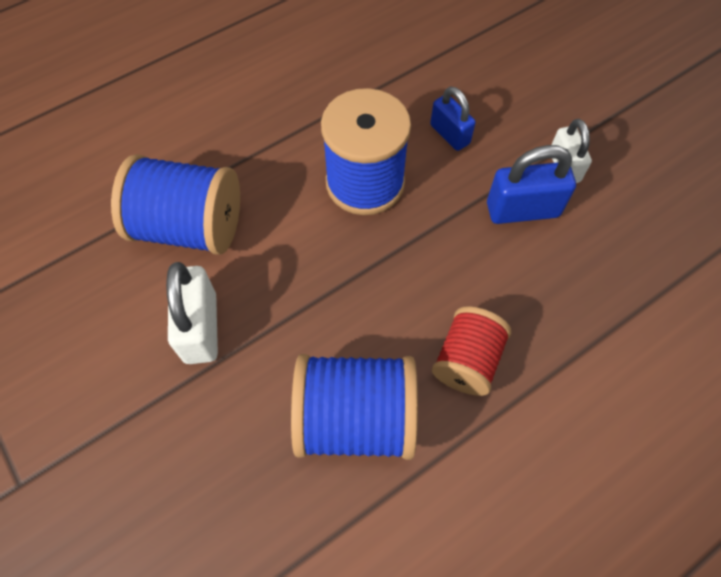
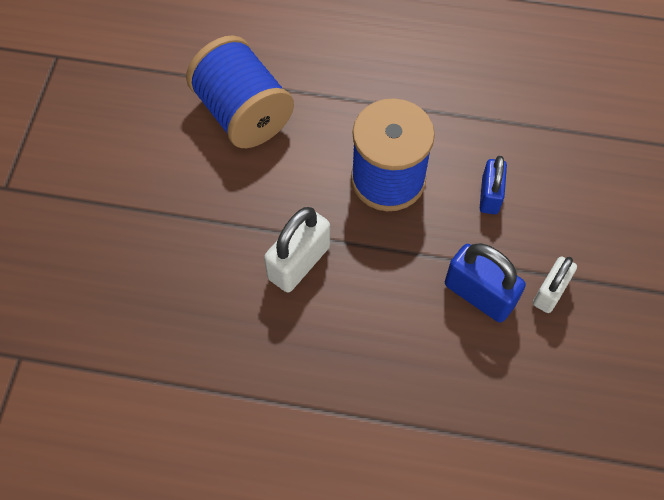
camera: 45 degrees right, 0 degrees up
white padlock [166,262,218,364] -> white padlock moved to [264,207,330,293]
blue spool [291,354,418,460] -> none
red spool [432,307,511,396] -> none

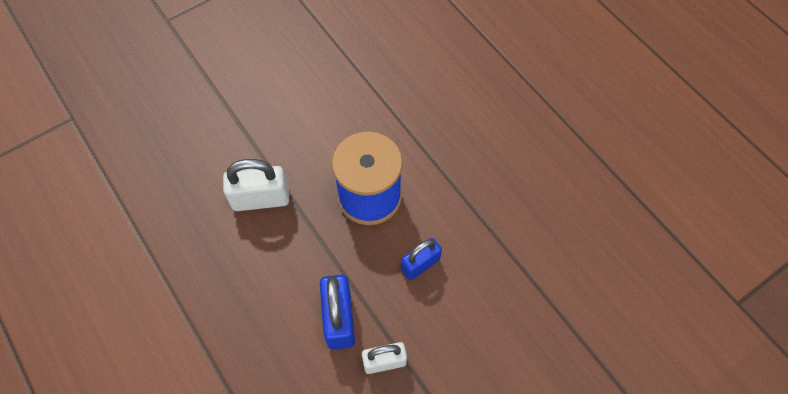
camera: 45 degrees right, 0 degrees up
blue spool [186,35,294,148] -> none

